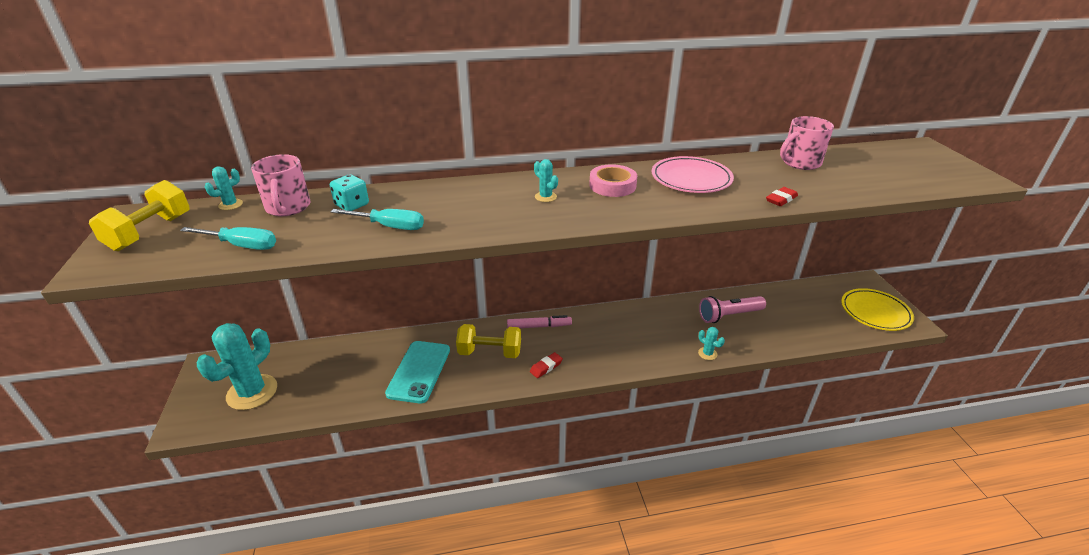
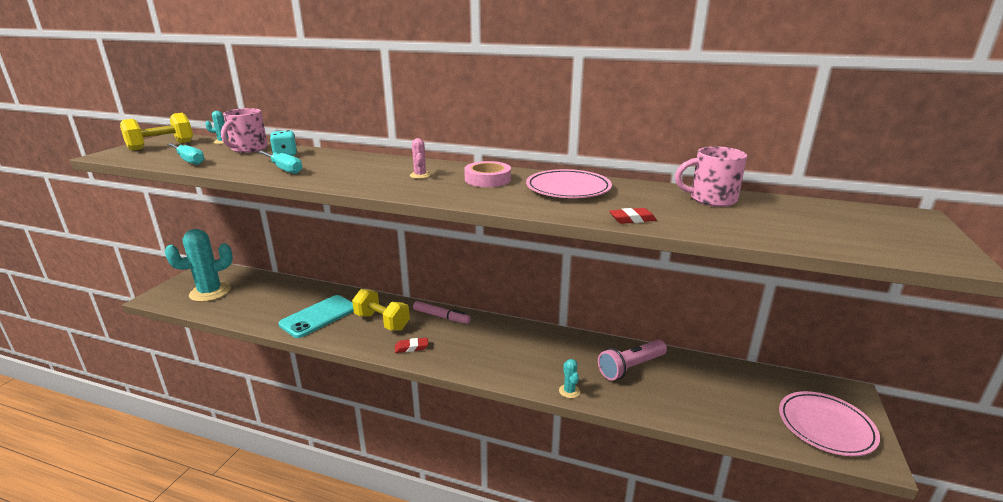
camera: 30 degrees right, 10 degrees down
turquoise cactus [534,159,558,202] -> pink cactus [410,138,431,179]
pink flashlight [699,296,766,323] -> pink flashlight turned 45 degrees counterclockwise [598,340,667,381]
yellow plate [841,288,914,331] -> pink plate [779,391,880,456]

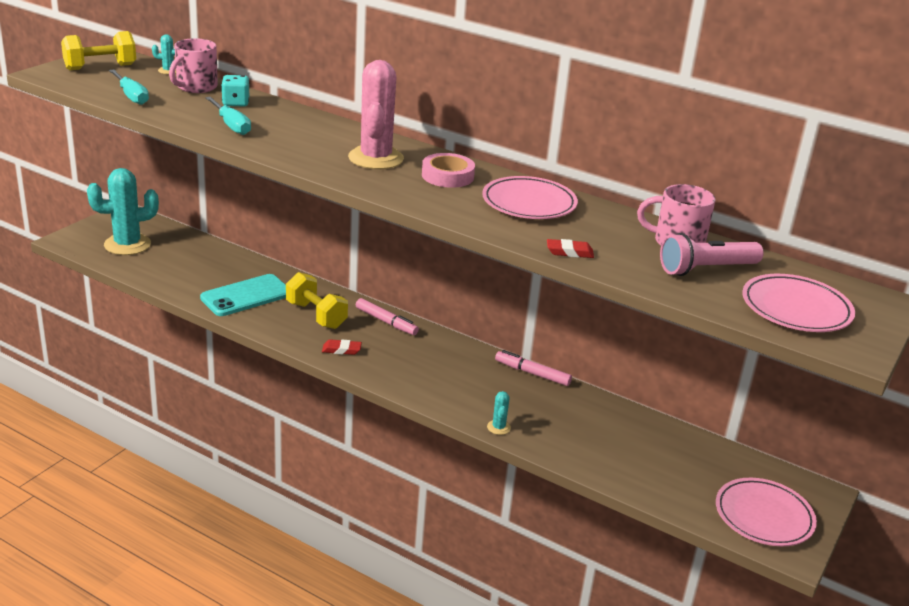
camera: 10 degrees right, 5 degrees up
pink cactus [410,138,431,179] -> pink cactus [348,60,404,169], size x2.36
pink flashlight [598,340,667,381] -> pink flashlight moved to [660,233,764,276]
none -> pink marker [495,350,572,386]
none -> pink plate [742,274,855,332]

